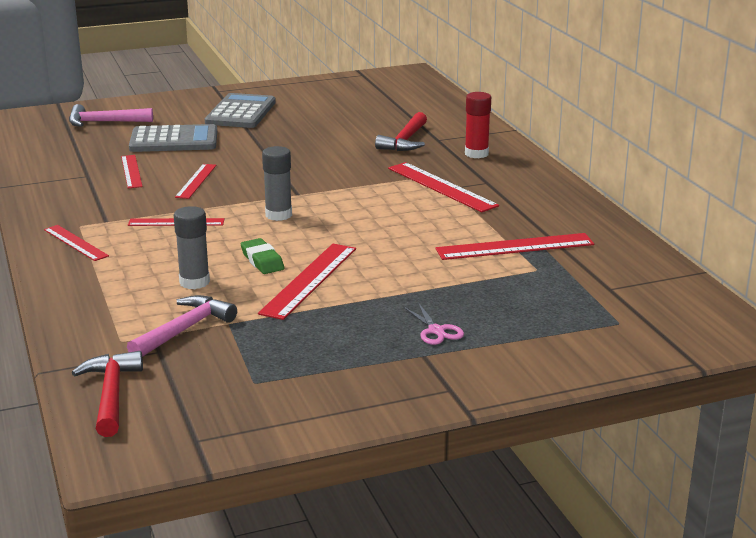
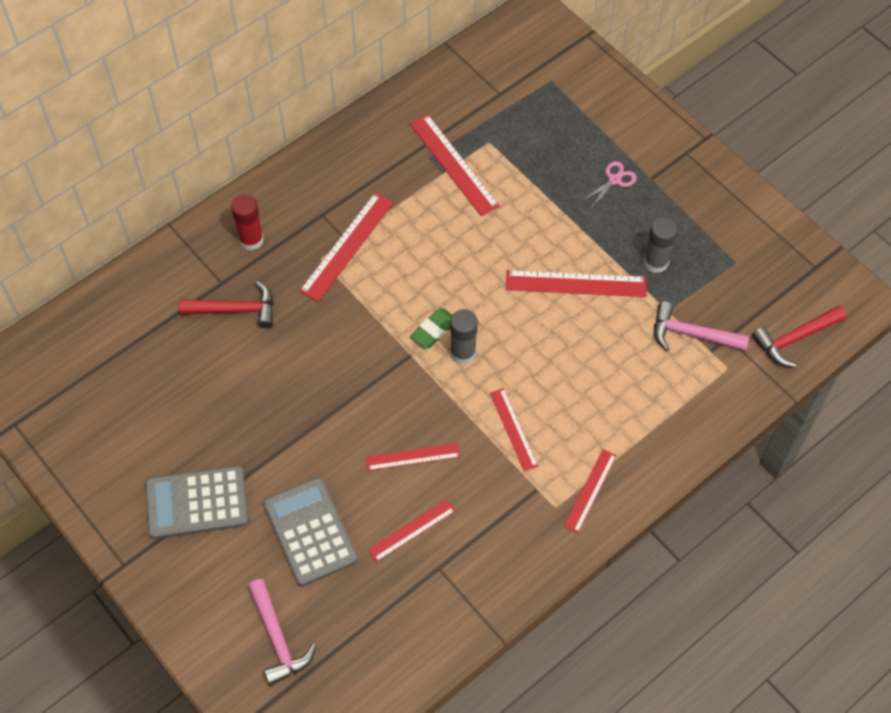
camera: 110 degrees left, 35 degrees up
grey glue stick [174,206,210,289] -> grey glue stick moved to [644,217,678,273]
green eraser [241,238,284,274] -> green eraser moved to [410,308,452,348]

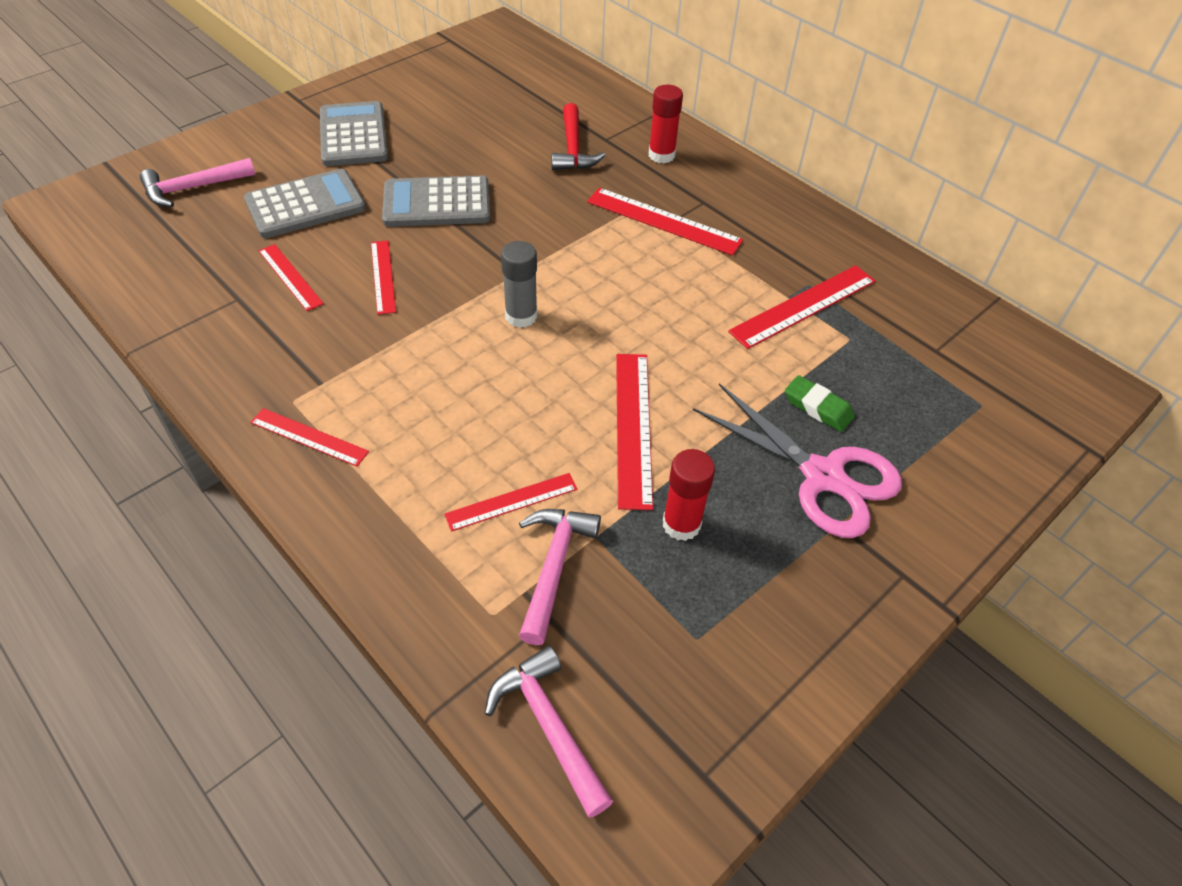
camera: 85 degrees right, 10 degrees down
green eraser [410,308,452,348] -> green eraser moved to [785,375,855,432]
red ruler [490,388,538,471] -> red ruler moved to [444,473,577,532]
pink scissors [583,161,637,209] -> pink scissors [693,384,902,538], size x2.26
grey glue stick [644,217,678,273] -> red glue stick [663,449,715,541]
red hammer [752,306,846,367] -> pink hammer [484,646,613,818]
none -> grey calculator [382,176,490,227]

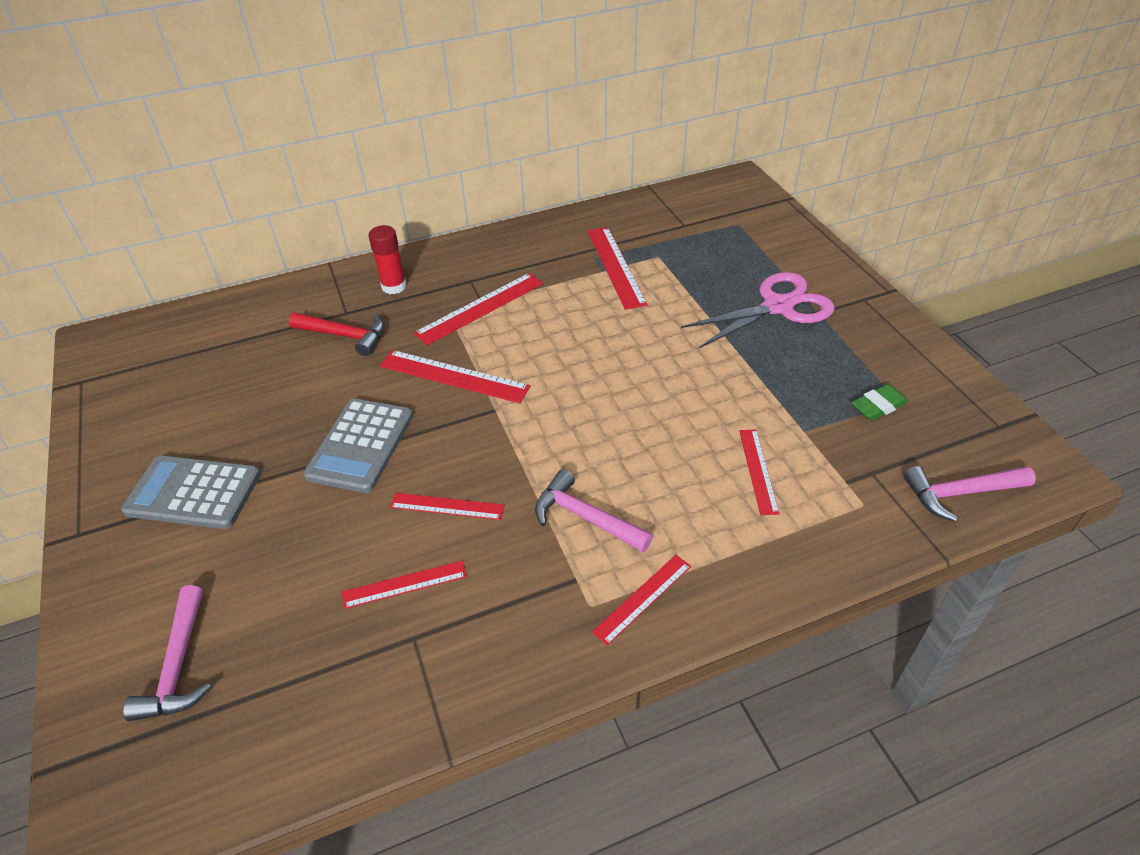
camera: 65 degrees left, 5 degrees down
grey calculator [244,169,366,238] -> none
grey glue stick [501,241,538,328] -> none
pink hammer [519,509,601,645] -> pink hammer moved to [535,469,653,552]
red ruler [616,354,653,510] -> red ruler moved to [380,350,531,403]
red glue stick [663,449,715,541] -> none
green eraser [785,375,855,432] -> green eraser moved to [851,384,908,421]

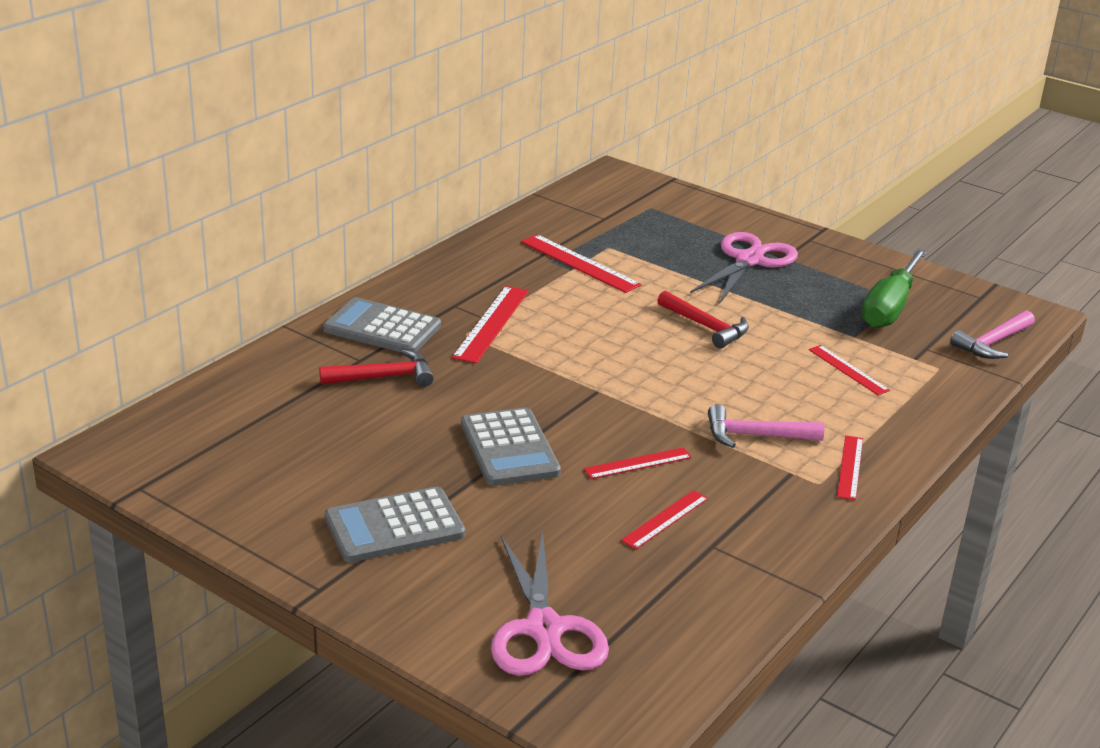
camera: 35 degrees left, 15 degrees down
pink hammer [123,585,211,721] -> pink scissors [491,531,609,676]
red glue stick [369,225,407,294] -> grey calculator [323,297,441,352]
red ruler [380,350,531,403] -> none
green eraser [851,384,908,421] -> green screwdriver [862,248,927,328]
none -> red hammer [657,290,749,348]

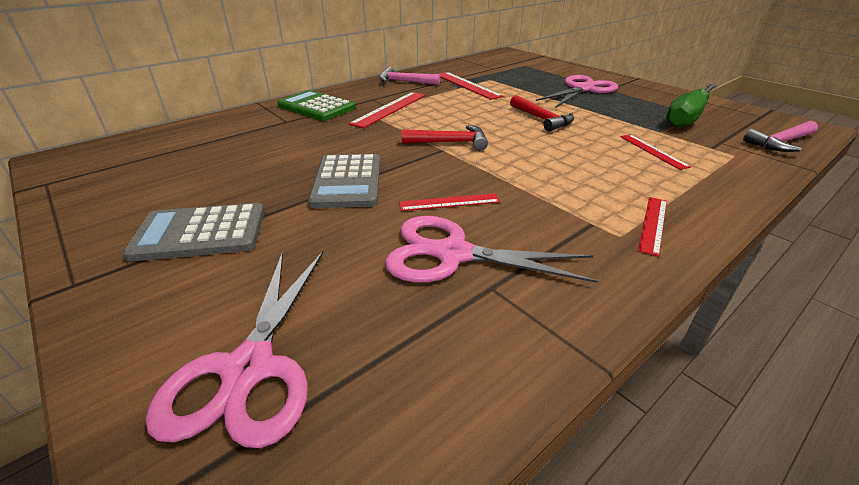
camera: 15 degrees right, 5 degrees up
red hammer [319,349,434,387] -> red hammer moved to [402,125,488,150]
grey calculator [323,297,441,352] -> green calculator [277,90,356,121]
red ruler [621,490,708,549] -> pink scissors [385,216,598,283]
pink hammer [708,404,824,448] -> pink hammer moved to [379,67,440,85]

